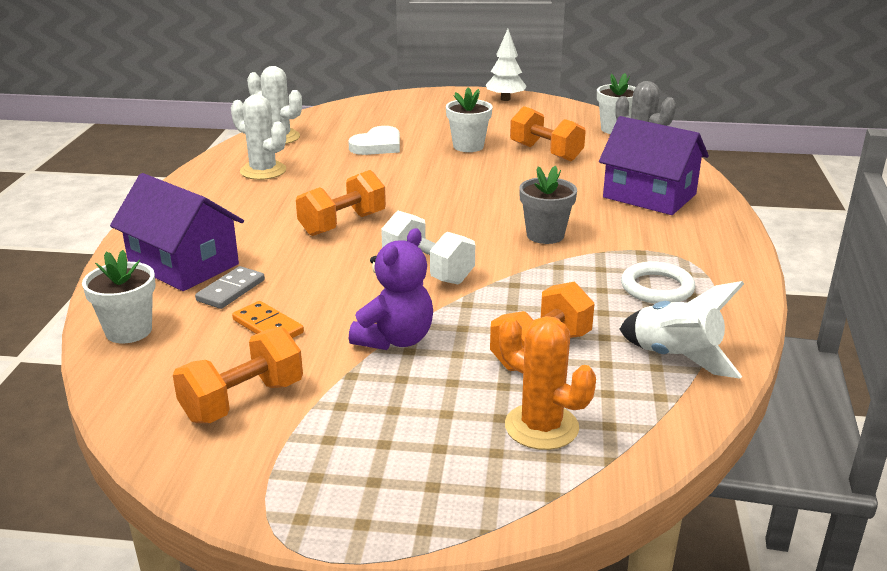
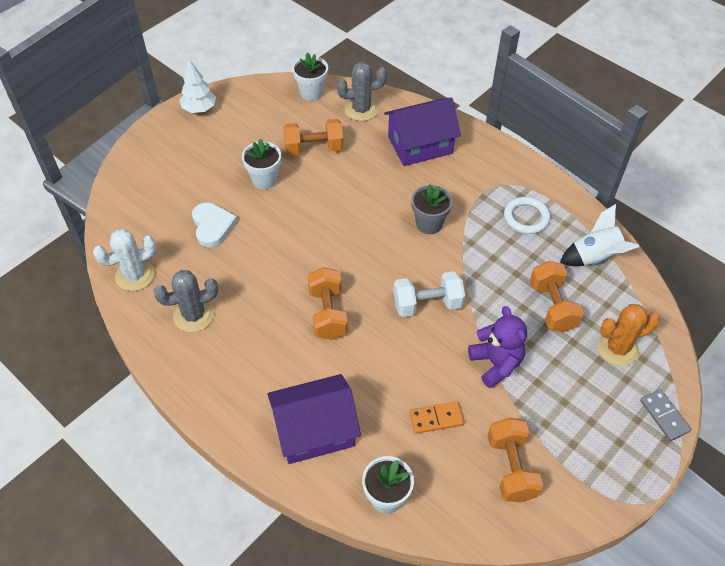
camera: 55 degrees left, 25 degrees up
grey domino [195,266,265,309] -> grey domino moved to [640,389,691,441]
white cactus [231,94,286,180] -> grey cactus [153,270,218,332]

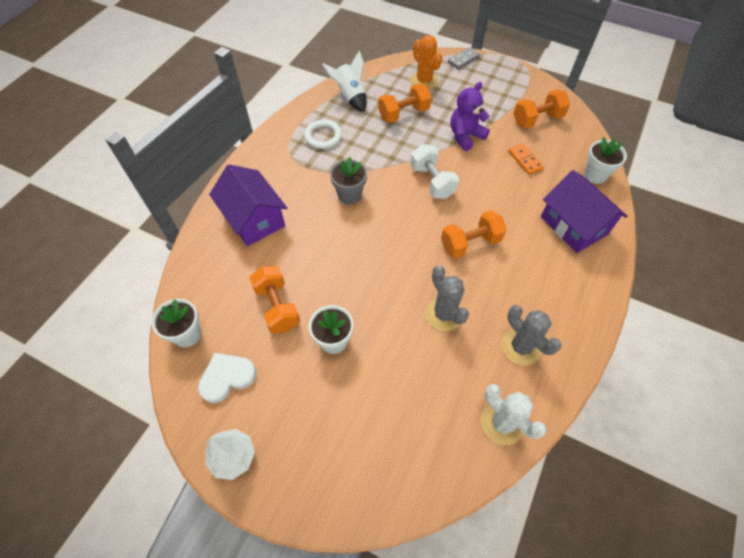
camera: 105 degrees left, 5 degrees up
white heart [192,202,237,247] -> white heart moved to [198,353,257,403]
grey cactus [337,62,387,121] -> grey cactus moved to [425,265,469,331]

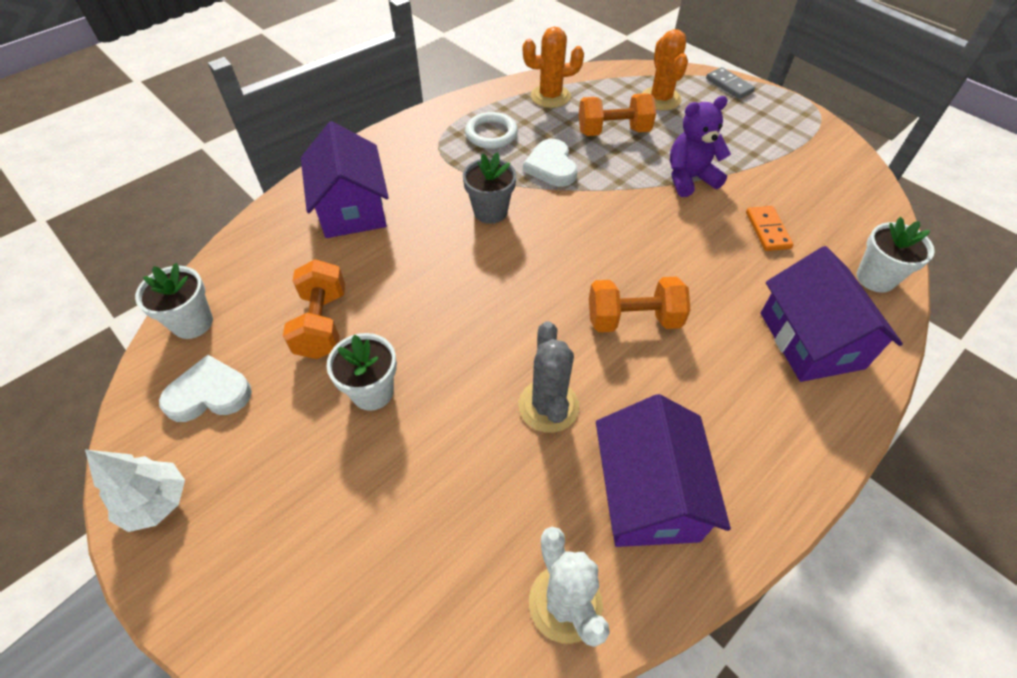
camera: 20 degrees right, 5 degrees down
white rocket [322,51,367,112] -> orange cactus [523,27,584,108]
white dumbbell [410,144,459,199] -> none
grey domino [448,47,480,70] -> grey domino turned 75 degrees clockwise [706,67,755,99]
grey cactus [501,305,562,365] -> purple house [596,394,731,547]
orange dumbbell [513,90,570,128] -> none
none -> white heart [523,139,578,187]

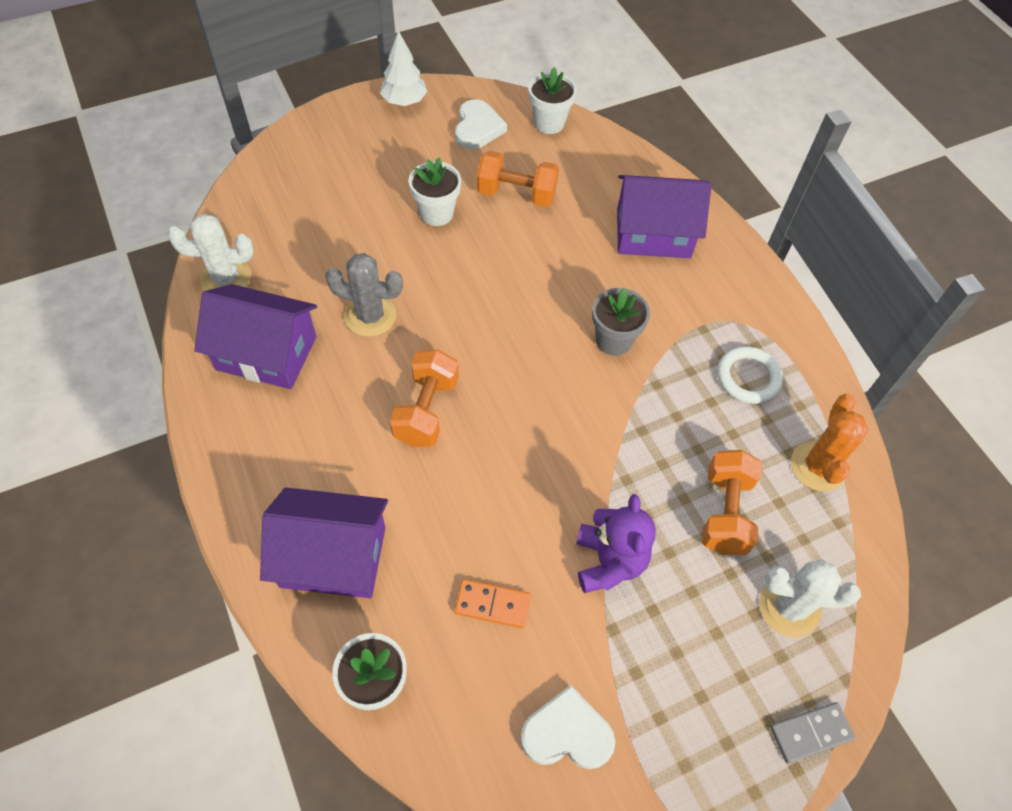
camera: 105 degrees right, 5 degrees up
white heart [523,139,578,187] -> white heart moved to [521,685,615,769]
orange cactus [641,29,688,111] -> white cactus [759,559,861,638]

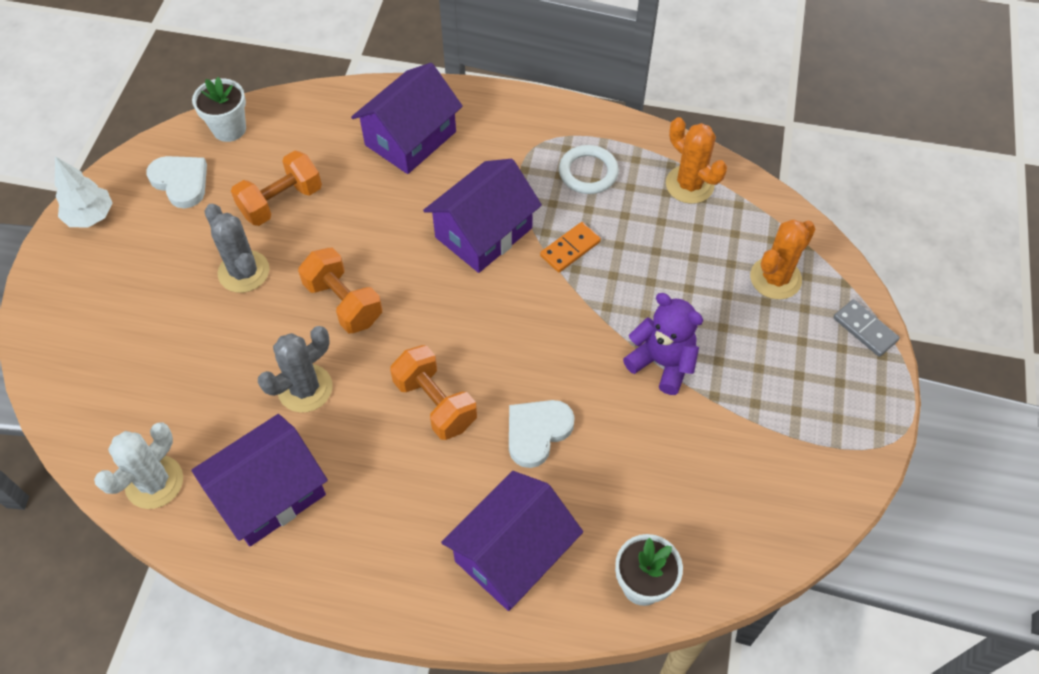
camera: 50 degrees left, 0 degrees up
white flower pot [409,158,461,226] -> grey cactus [204,204,270,293]
orange domino [454,579,531,628] -> orange domino moved to [540,222,601,272]
white heart [521,685,615,769] -> white heart moved to [509,400,575,468]
grey flower pot [592,288,650,356] -> purple house [423,159,542,273]
orange dumbbell [702,450,762,555] -> orange dumbbell moved to [298,248,382,333]
white cactus [759,559,861,638] -> orange cactus [750,219,815,300]
grey domino [770,702,855,763] -> grey domino turned 60 degrees counterclockwise [833,299,900,357]

